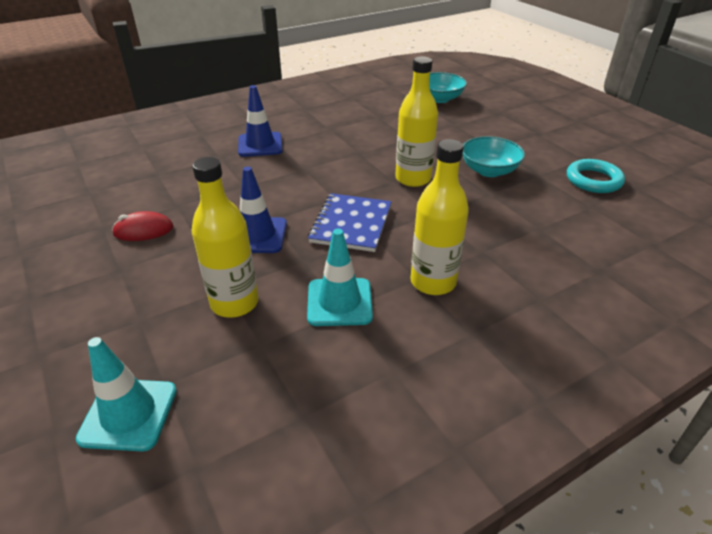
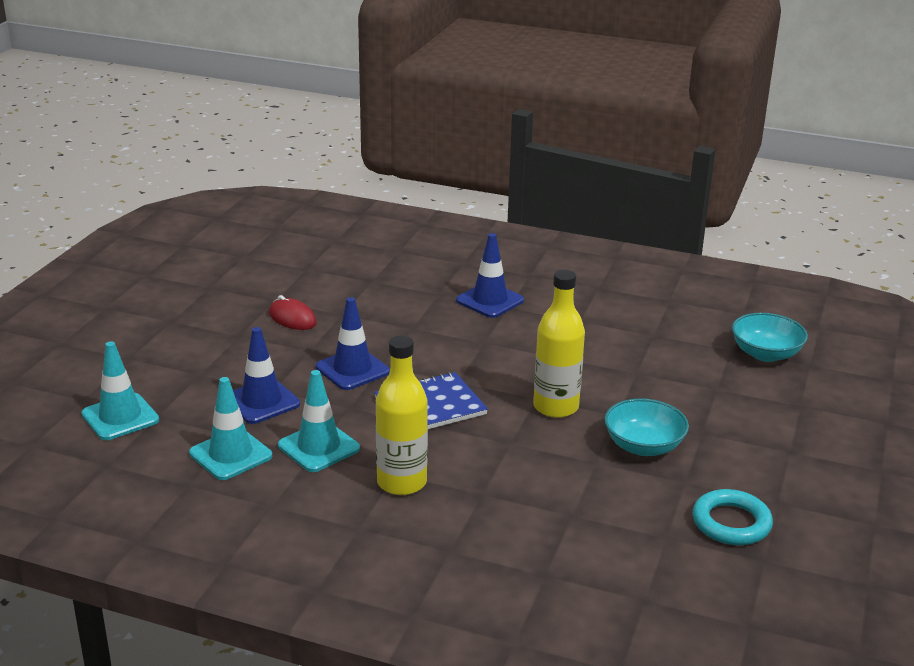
camera: 50 degrees right, 10 degrees down
yellow bottle [192,157,259,318] -> blue traffic cone [233,327,300,424]
none -> turquoise traffic cone [189,377,272,480]

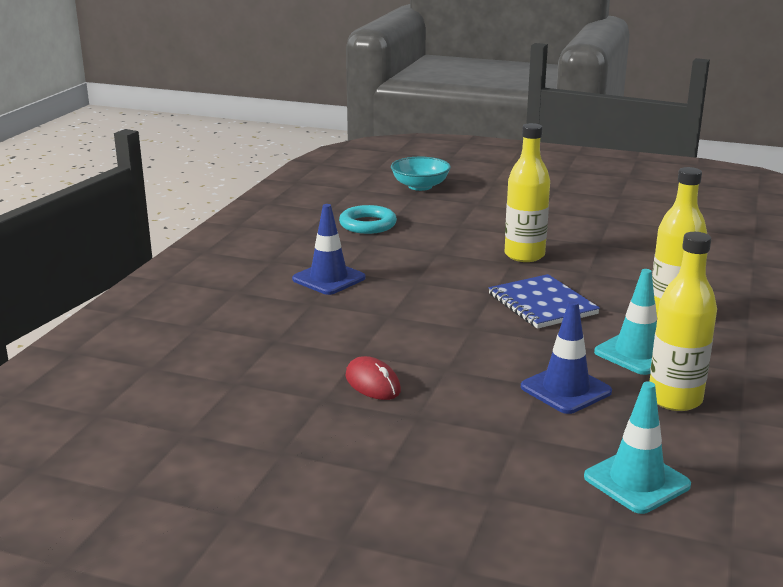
camera: 90 degrees left, 5 degrees down
turquoise traffic cone [189,377,272,480] -> yellow bottle [649,232,717,411]
red mouse [269,295,317,330] -> red mouse turned 75 degrees counterclockwise [345,356,401,400]
blue traffic cone [316,297,390,390] -> none
turquoise bowl [604,398,689,456] -> none
turquoise ring [693,489,773,545] -> turquoise ring moved to [339,205,397,234]

